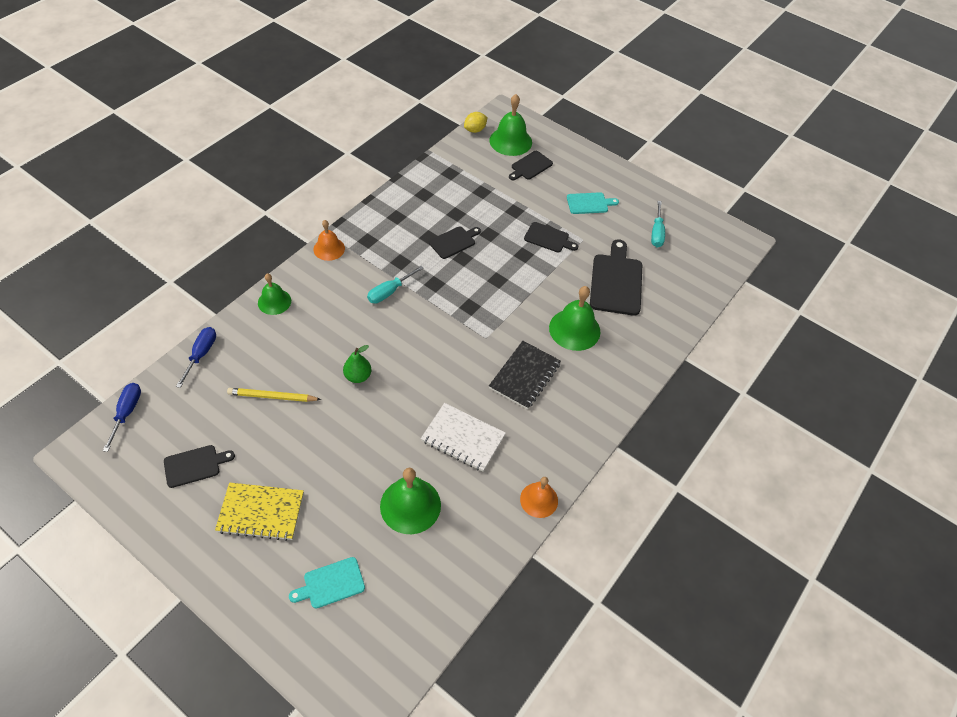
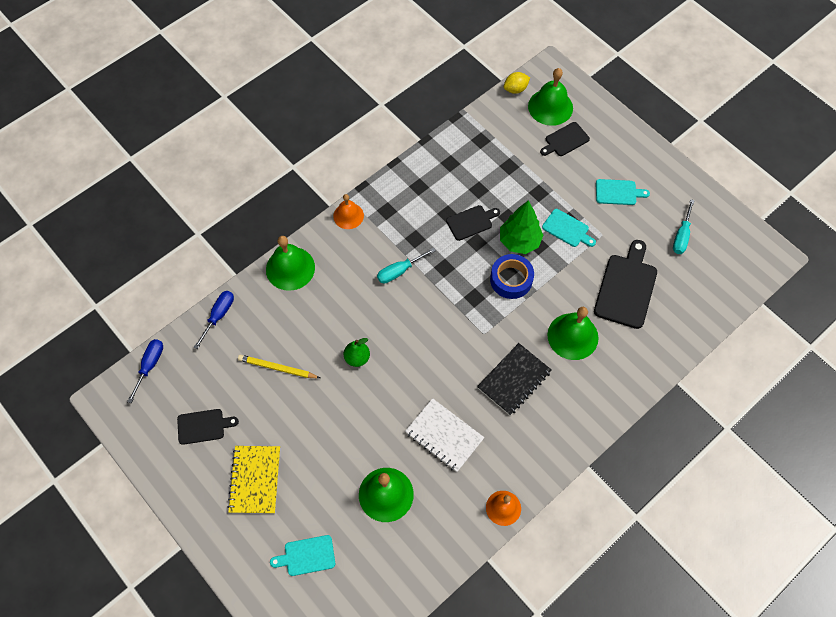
camera: 15 degrees right, 10 degrees up
yellow notebook [215,483,304,541] -> yellow notebook turned 75 degrees clockwise [227,446,280,514]
green bell [258,273,291,315] -> green bell [266,236,315,291], size x1.57
black cutting board [524,222,578,252] -> turquoise cutting board [542,209,596,247]
none -> blue tape [490,254,534,299]
none -> green tree [500,200,544,254]

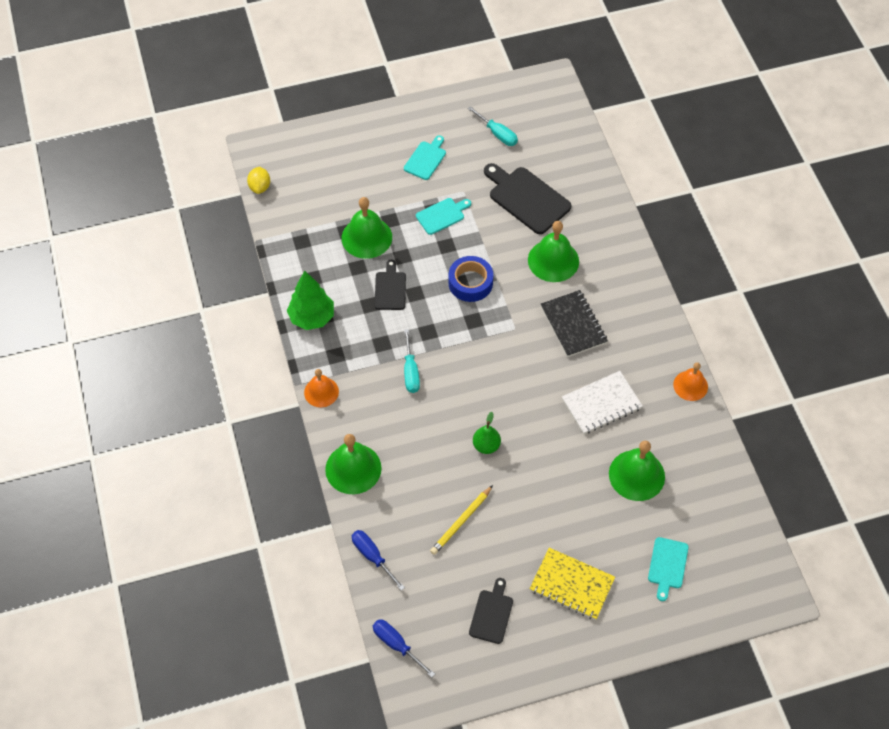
camera: 65 degrees left, 5 degrees down
green tree [500,200,544,254] -> green tree moved to [287,271,334,330]
green bell [528,68,573,126] -> green bell moved to [342,197,392,259]
black cutting board [540,122,590,156] -> none

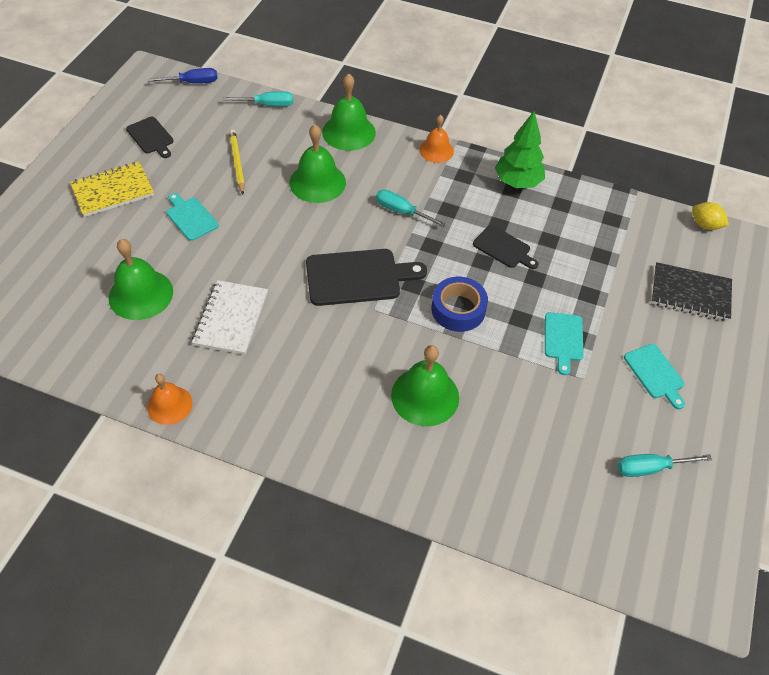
camera: 125 degrees right, 5 degrees down
green bell [342,197,392,259] -> green bell moved to [289,124,346,203]
blue screwdriver [352,530,405,591] -> turquoise screwdriver [223,91,293,107]
green pear [473,412,501,454] -> none
black cutting board [484,163,572,234] -> black cutting board moved to [306,249,427,306]
black notebook [541,290,608,357] -> black notebook moved to [651,262,732,321]
turquoise cutting board [648,537,689,601] -> turquoise cutting board moved to [166,193,219,241]

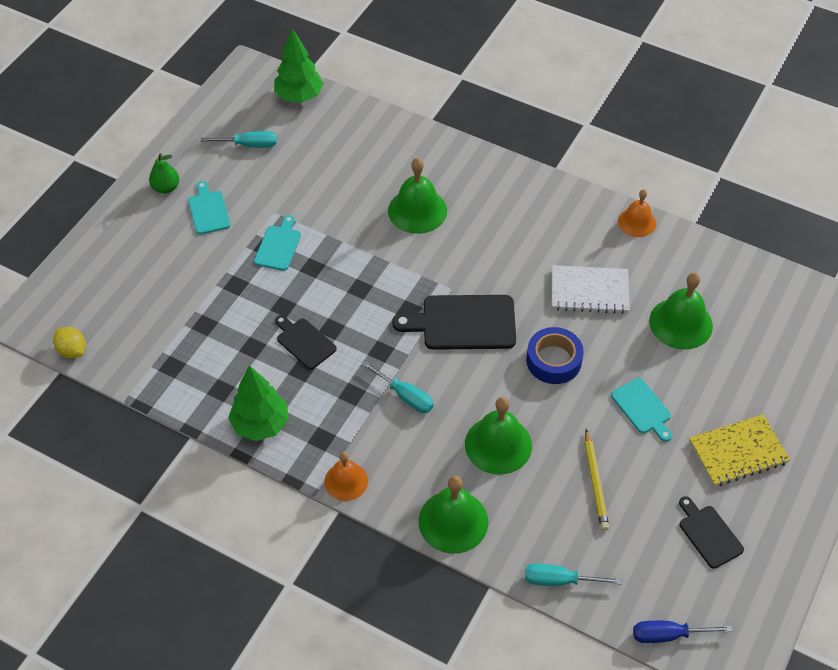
camera: 170 degrees left, 0 degrees up
white notebook [192,280,268,355] -> white notebook turned 75 degrees clockwise [552,265,630,314]
blue tape [432,276,488,332] -> blue tape moved to [526,327,584,384]
black notebook [651,262,732,321] -> none
none -> green pear [149,153,179,194]
none -> green tree [274,28,324,103]

